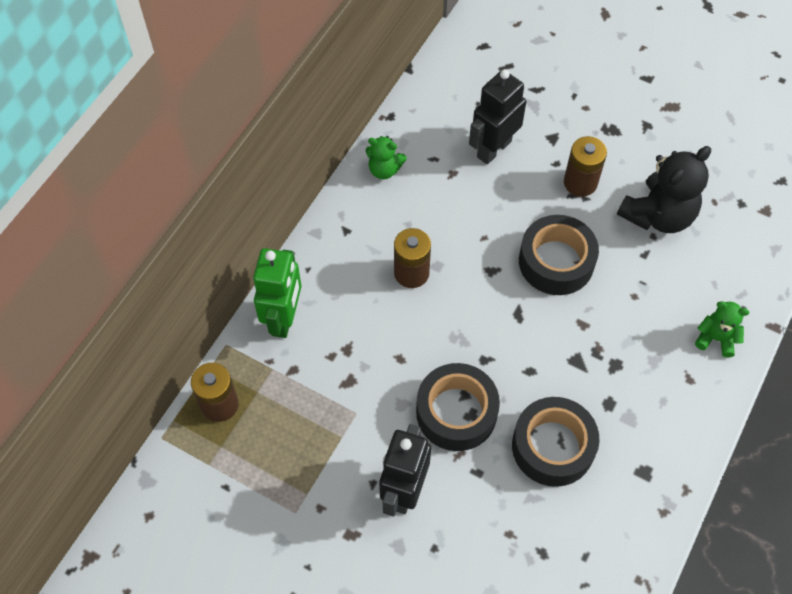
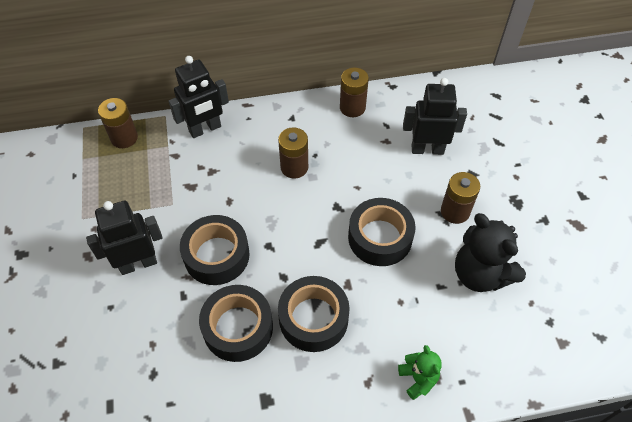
camera: 50 degrees right, 5 degrees down
green robot [253,248,302,338] -> black robot [169,56,229,138]
green teddy bear [366,136,407,179] -> brown battery [340,68,369,117]
black teddy bear [617,146,711,233] -> black teddy bear turned 45 degrees clockwise [455,213,526,292]
none -> black tape [278,276,350,352]

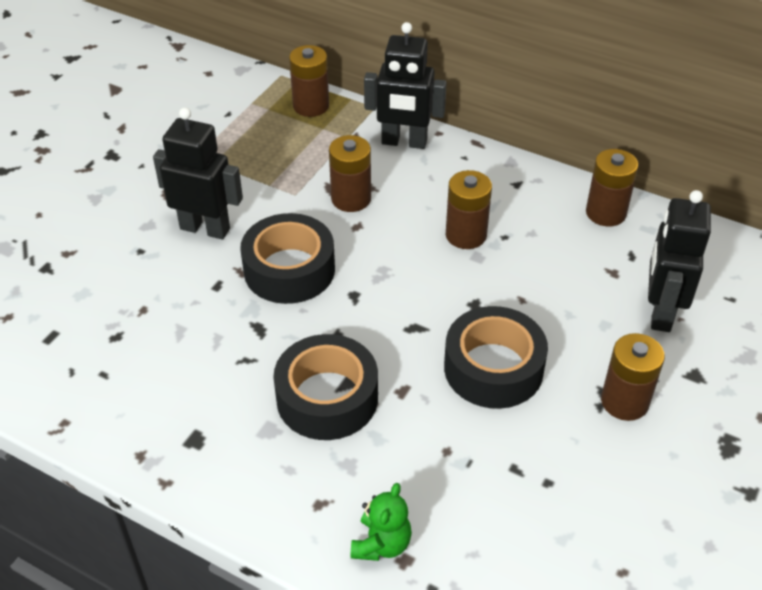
camera: 40 degrees right, 10 degrees down
black tape [199,285,273,362] -> none
black robot [403,78,467,155] -> black robot turned 120 degrees counterclockwise [648,190,711,332]
black teddy bear [455,213,526,292] -> none
none -> brown battery [329,135,371,212]

